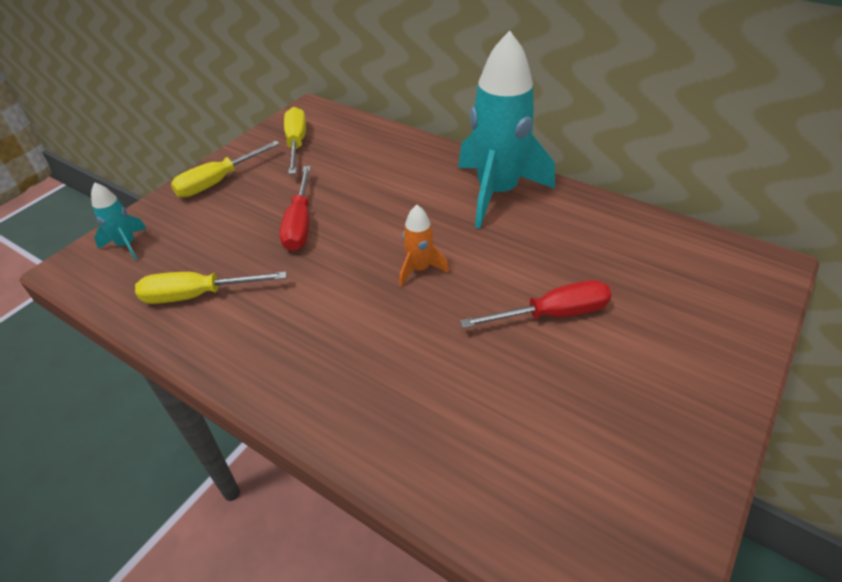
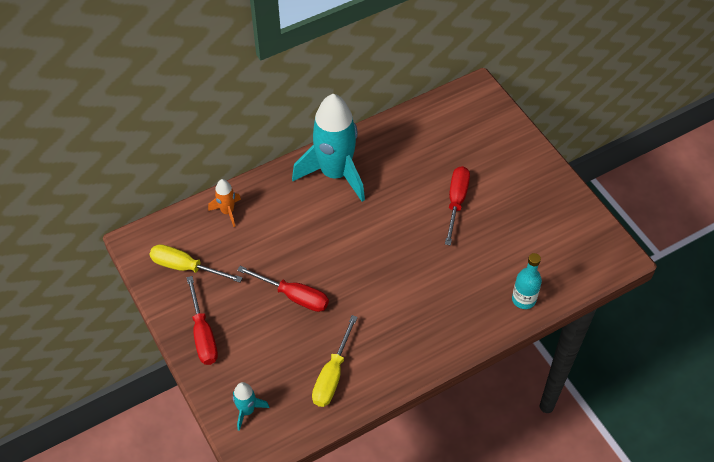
camera: 65 degrees left, 10 degrees up
yellow screwdriver [171,141,280,197] -> red screwdriver [186,276,218,365]
orange rocket [399,205,449,286] -> orange rocket moved to [208,179,241,227]
none -> turquoise bottle [512,253,542,309]

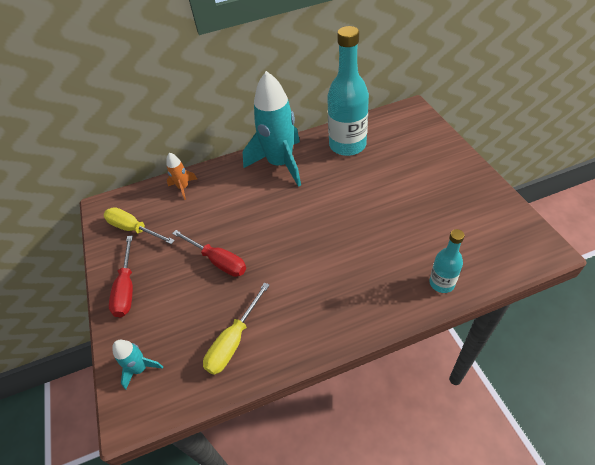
camera: 15 degrees right, 5 degrees down
red screwdriver [445,166,470,246] -> none
none -> turquoise bottle [327,26,369,156]

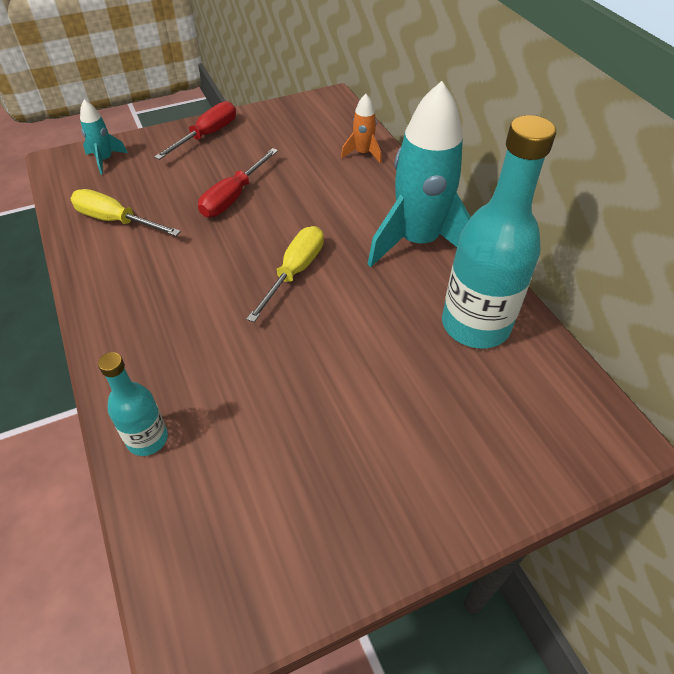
camera: 80 degrees right, 0 degrees up
yellow screwdriver [104,207,175,244] -> yellow screwdriver moved to [246,226,324,322]
red screwdriver [109,235,133,317] -> red screwdriver turned 135 degrees clockwise [154,101,236,160]

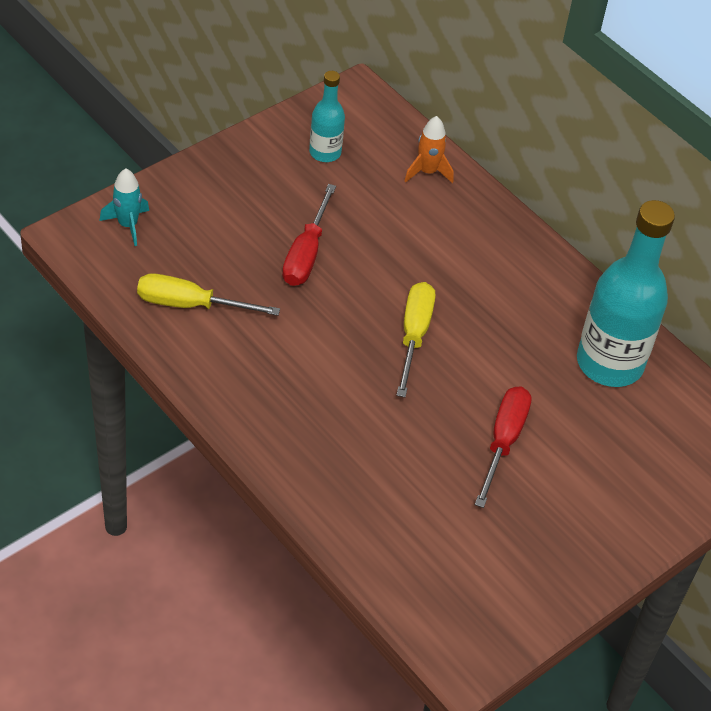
camera: 20 degrees left, 0 degrees up
turquoise bottle [98,352,168,456] -> turquoise bottle moved to [309,71,345,162]
red screwdriver [154,101,236,160] -> red screwdriver moved to [475,387,532,508]
turquoise rocket [368,81,471,267] -> none

